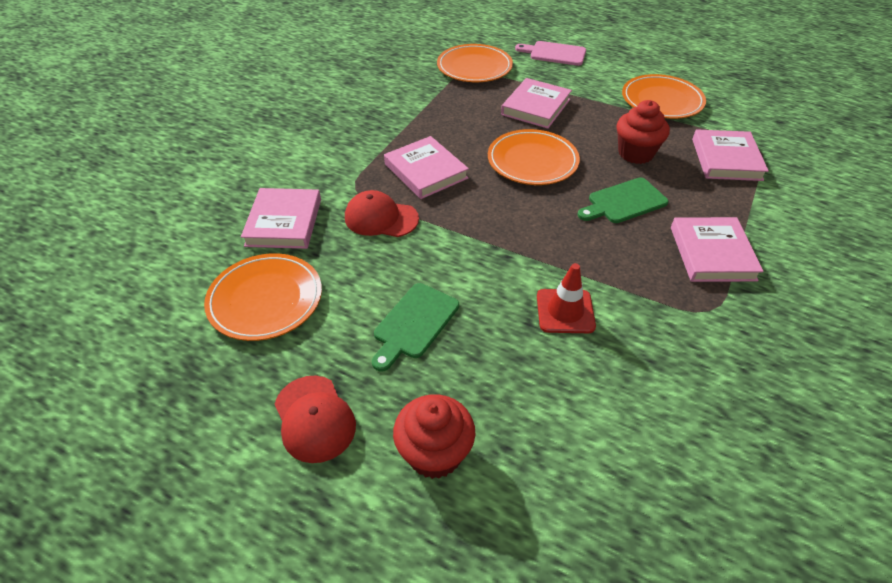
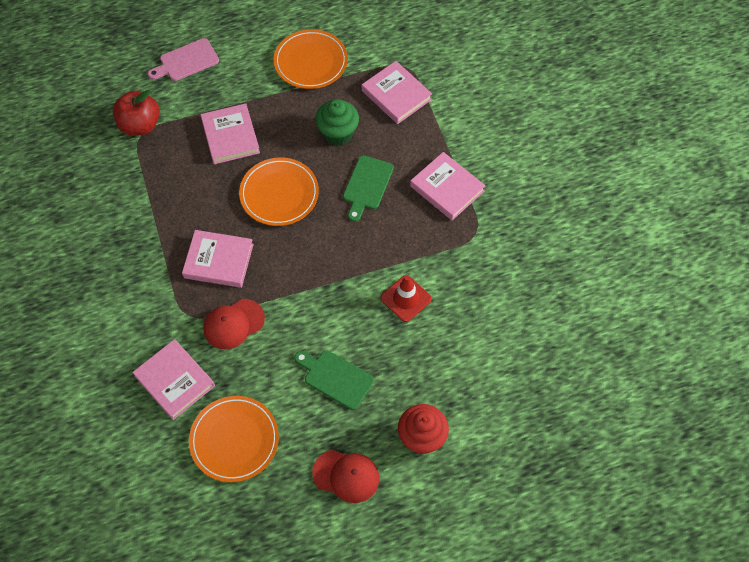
camera: 45 degrees left, 15 degrees up
green cutting board [372,283,459,371] -> green cutting board turned 135 degrees clockwise [295,351,374,410]
orange plate [437,44,513,82] -> red apple [113,90,160,136]
red cupcake [616,100,670,164] -> green cupcake [315,99,359,146]

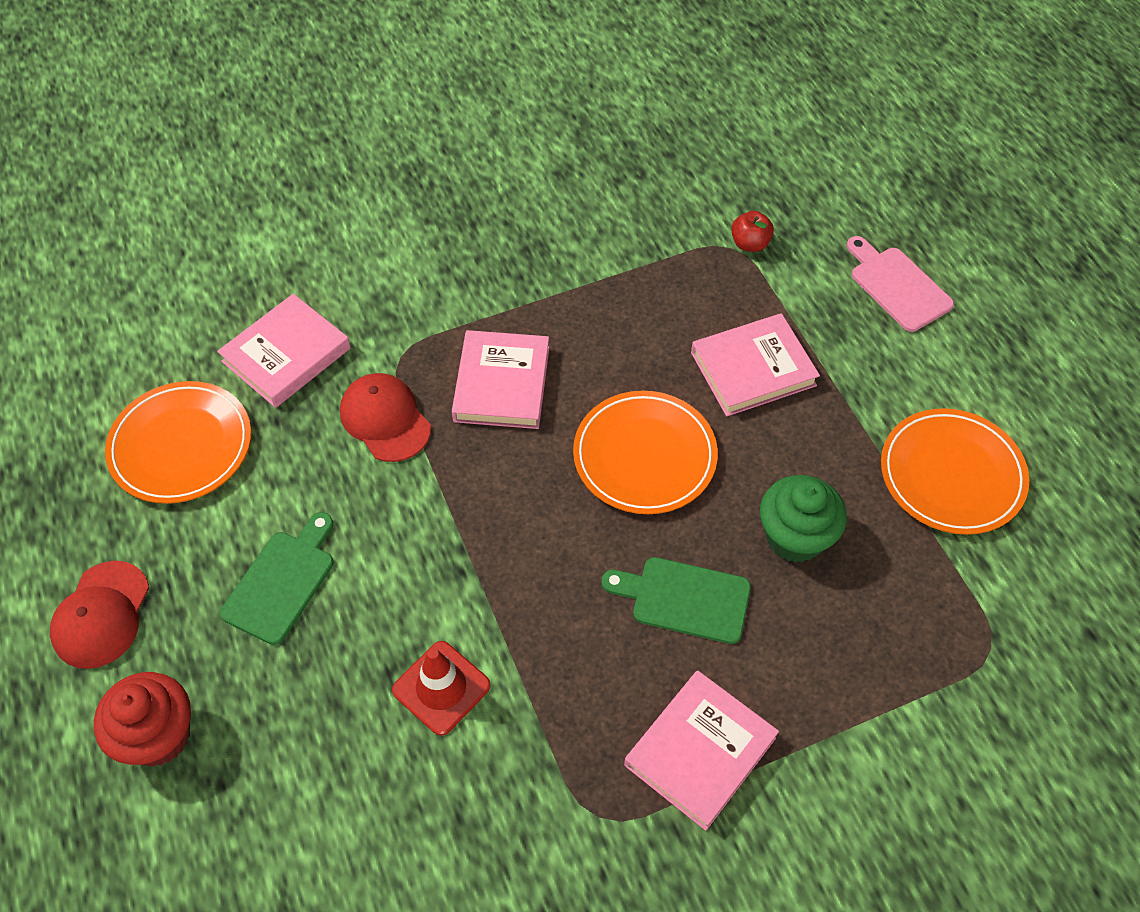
camera: 85 degrees right, 5 degrees down
red apple [113,90,160,136] -> red apple [731,211,774,252], size x0.55
pink book [362,61,432,124] -> none

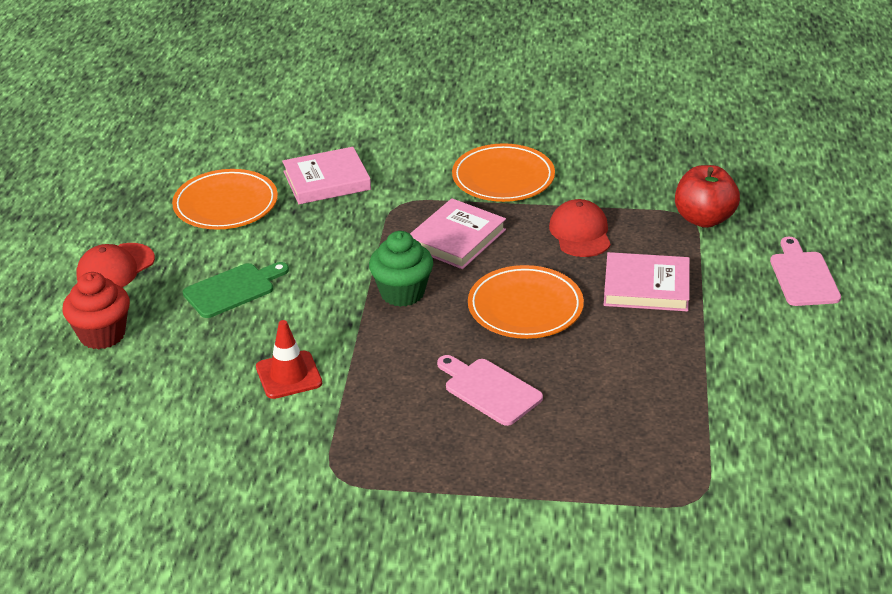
camera: 30 degrees right, 20 degrees down
red cap [340,373,431,462] -> red cap moved to [549,199,611,257]
green cutting board [602,557,751,644] -> pink cutting board [437,355,543,426]
pink book [624,671,779,831] -> none
red apple [731,211,774,252] -> red apple [675,165,740,228], size x1.83
green cupcake [760,475,847,563] -> green cupcake moved to [369,231,433,307]
orange plate [881,408,1029,535] -> orange plate moved to [452,143,555,202]

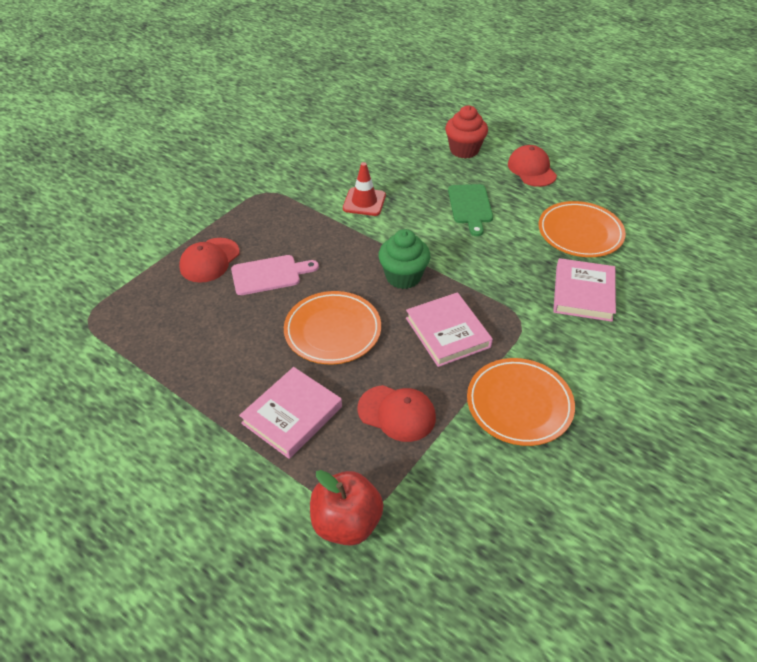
camera: 120 degrees right, 10 degrees up
pink cutting board [770,237,841,306] -> none
none -> red cap [179,238,240,283]

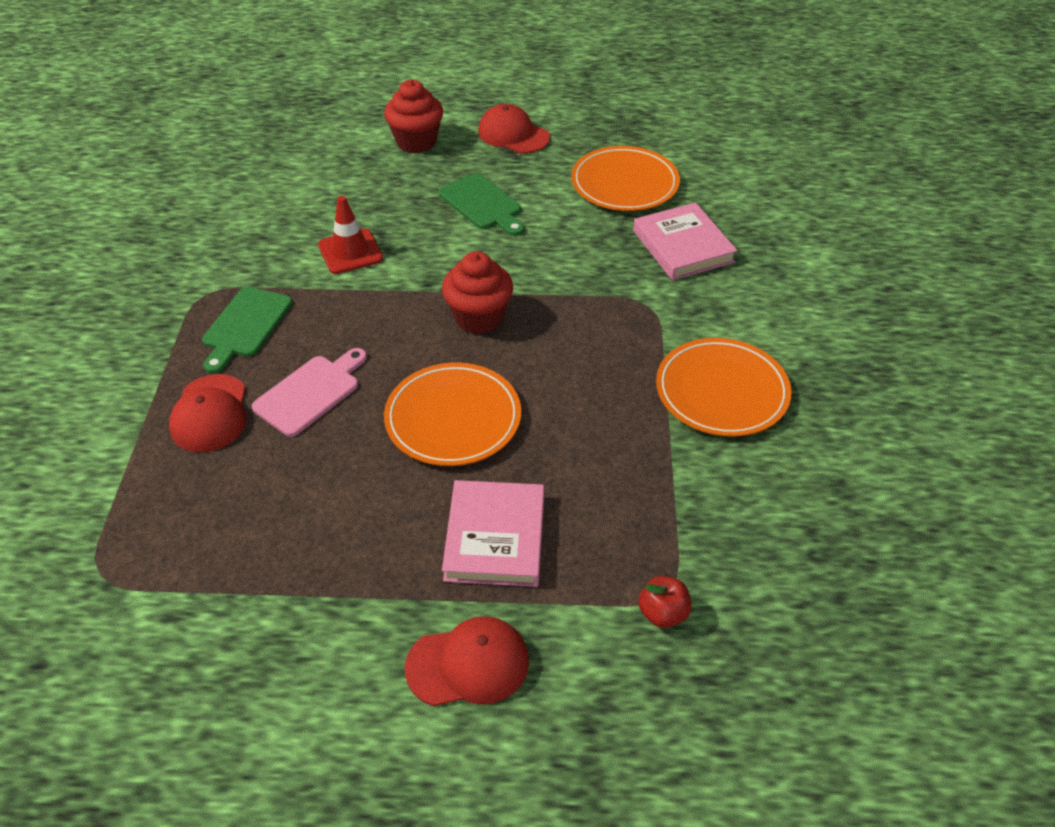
camera: 35 degrees left, 0 degrees up
red apple [310,470,384,546] -> red apple [638,576,691,628], size x0.55
red cap [357,385,436,442] -> red cap moved to [405,616,529,706]
green cupcake [378,229,430,289] -> red cupcake [442,251,513,334]
pink book [406,292,493,367] -> none
none -> green cutting board [202,287,292,374]

